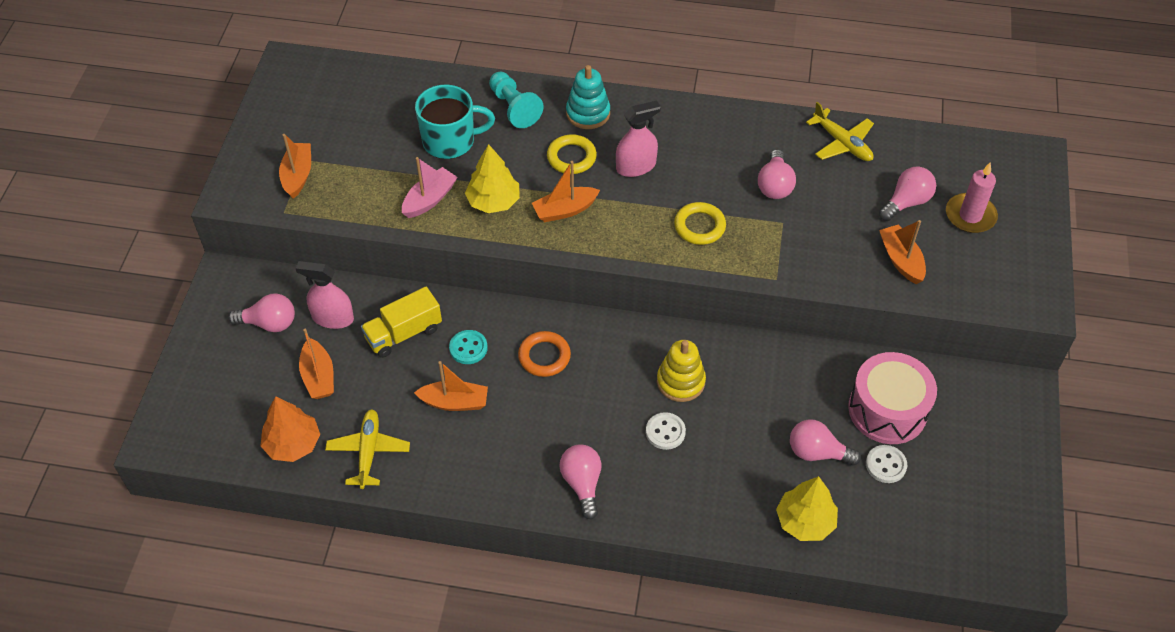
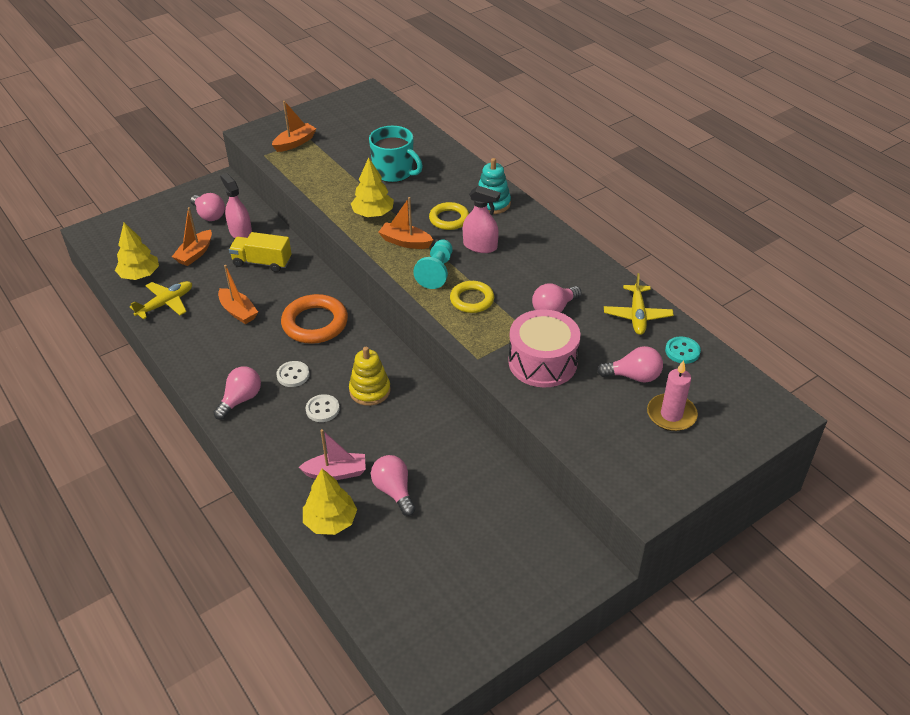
camera: 45 degrees right, 10 degrees down
orange tree [261,396,320,462] -> yellow tree [115,222,159,280]
pink boat [402,157,458,218] -> pink boat moved to [299,429,366,480]
turquoise button [449,330,488,364] -> turquoise button moved to [665,336,701,364]
turquoise pawn [489,72,544,128] -> turquoise pawn moved to [413,239,452,289]
orange ring [518,331,571,377] -> orange ring [281,294,348,344], size x1.57
pink drum [848,352,937,444] -> pink drum moved to [508,309,581,388]
white button [866,445,907,483] -> white button moved to [276,361,309,387]
orange boat [879,220,926,284] -> none

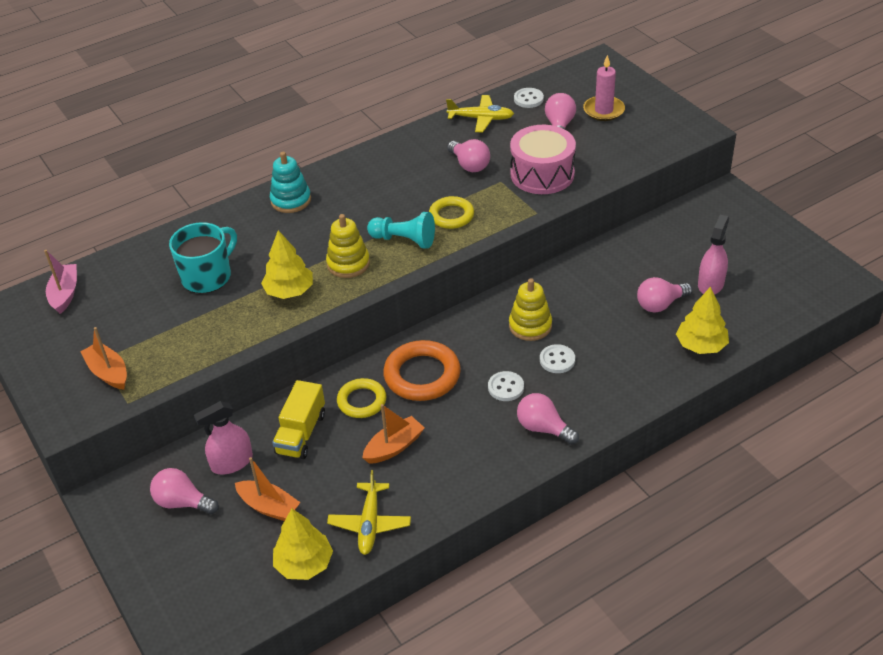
camera: 85 degrees left, 0 degrees up
yellow plane [130,281,192,320] -> yellow plane turned 135 degrees counterclockwise [327,470,411,555]
pink light bulb [190,193,225,221] -> pink light bulb turned 120 degrees counterclockwise [150,468,219,514]
pink boat [299,429,366,480] -> pink boat moved to [44,250,77,314]
orange boat [378,197,433,249] -> yellow stacking toy [326,214,370,278]
yellow ring [429,202,469,230] -> yellow ring moved to [337,378,387,418]
pink spray bottle [463,186,500,253] -> pink spray bottle moved to [698,214,729,295]
turquoise button [665,336,701,364] -> white button [514,88,544,108]

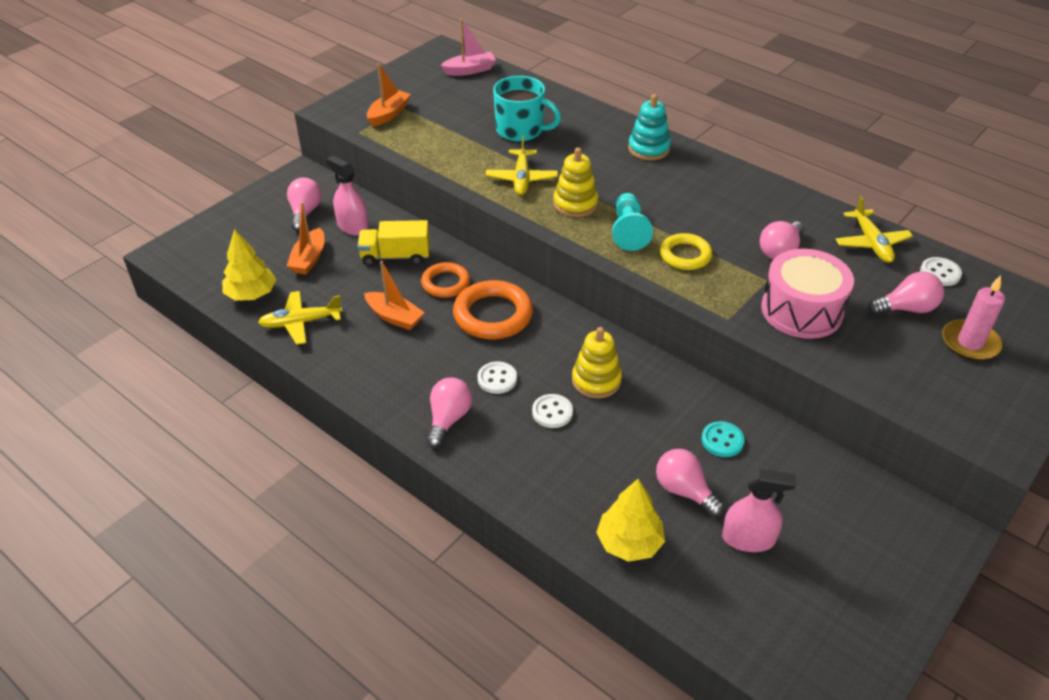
camera: 70 degrees right, 0 degrees up
yellow tree [261,230,313,299] -> yellow plane [486,136,558,195]
yellow ring [337,378,387,418] -> orange ring [421,262,470,298]
none -> turquoise button [702,421,745,457]

